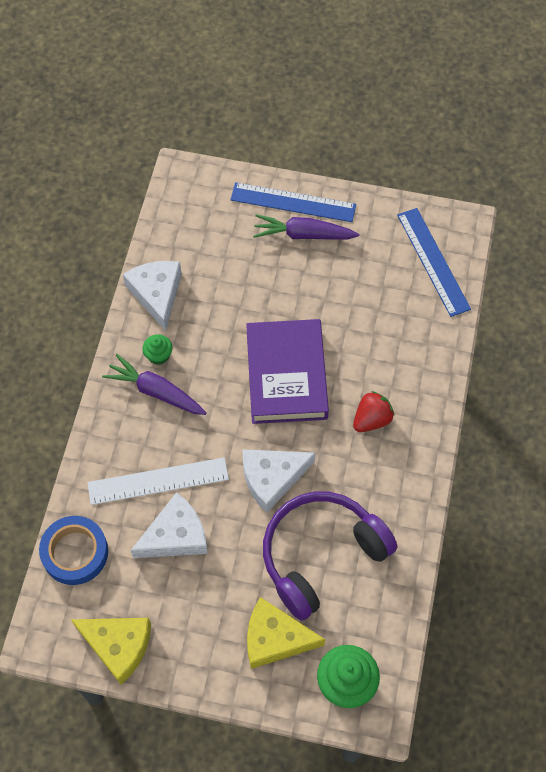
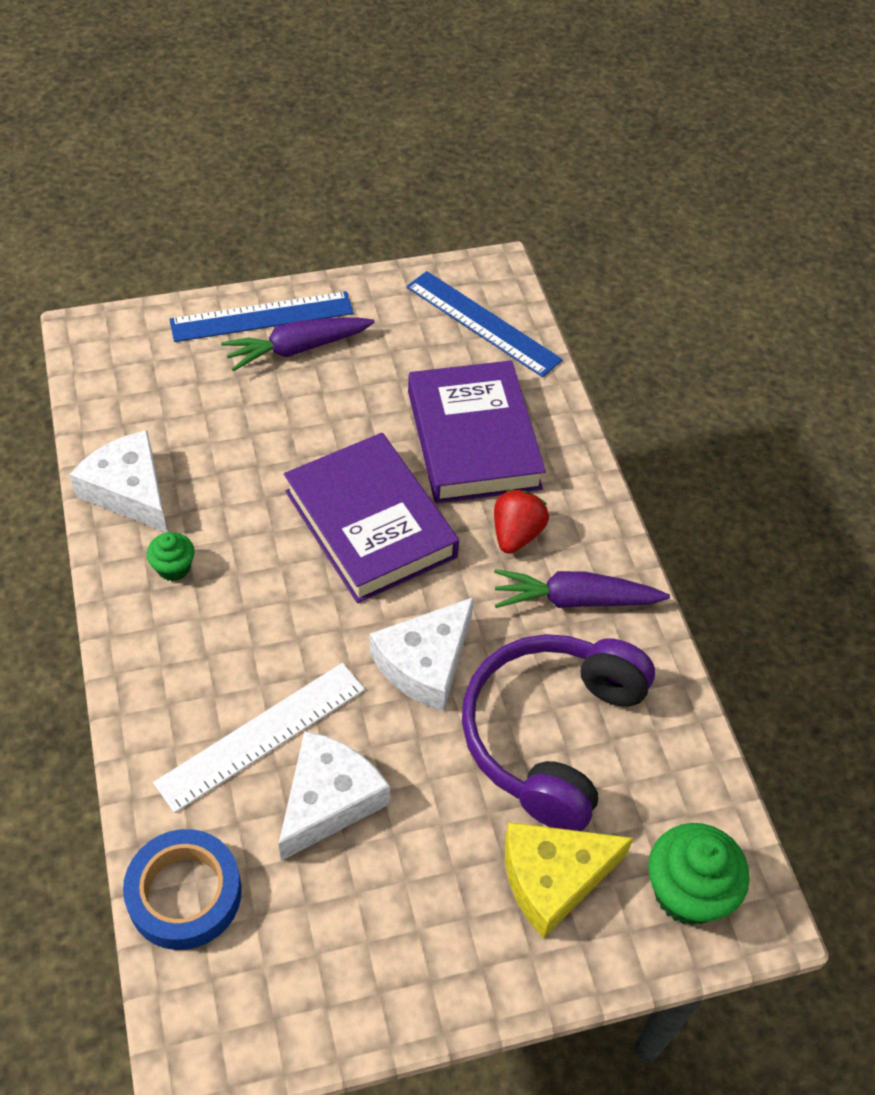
camera: 30 degrees left, 10 degrees down
yellow cheese [71,618,151,685] -> none
purple carrot [102,354,207,415] -> purple carrot moved to [494,569,670,608]
none -> purple book [408,360,546,504]

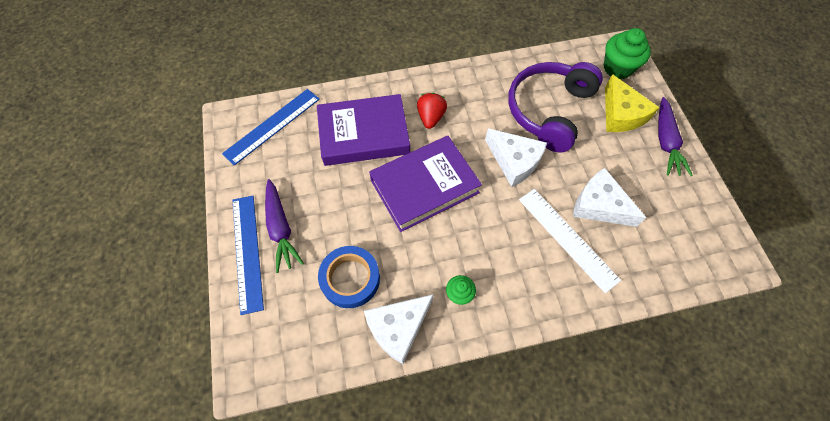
camera: 85 degrees left, 10 degrees up
blue tape [123,829,242,950] -> blue tape moved to [318,246,380,308]
purple headphones [462,634,655,831] -> purple headphones turned 90 degrees clockwise [508,62,603,152]
red strawberry [494,489,549,554] -> red strawberry turned 75 degrees clockwise [417,93,447,129]
purple carrot [494,569,670,608] -> purple carrot moved to [658,97,693,176]

